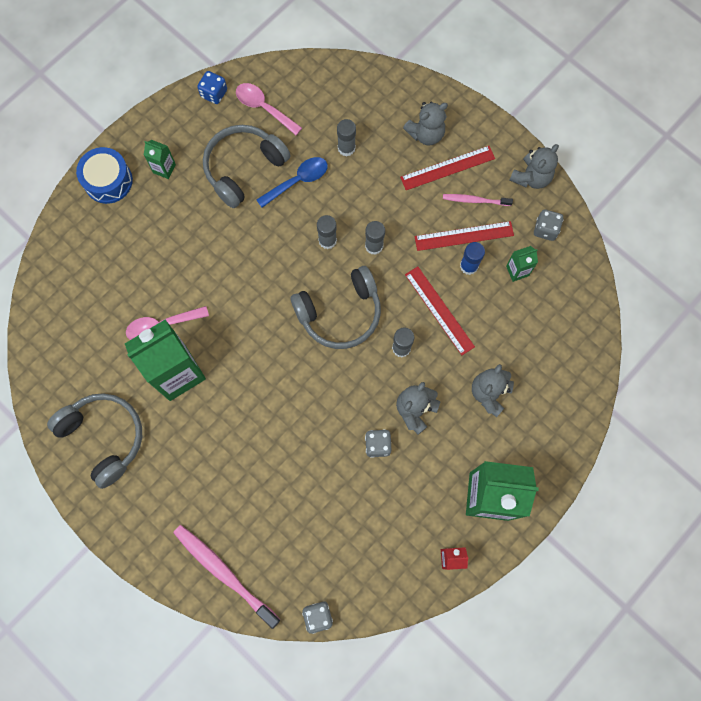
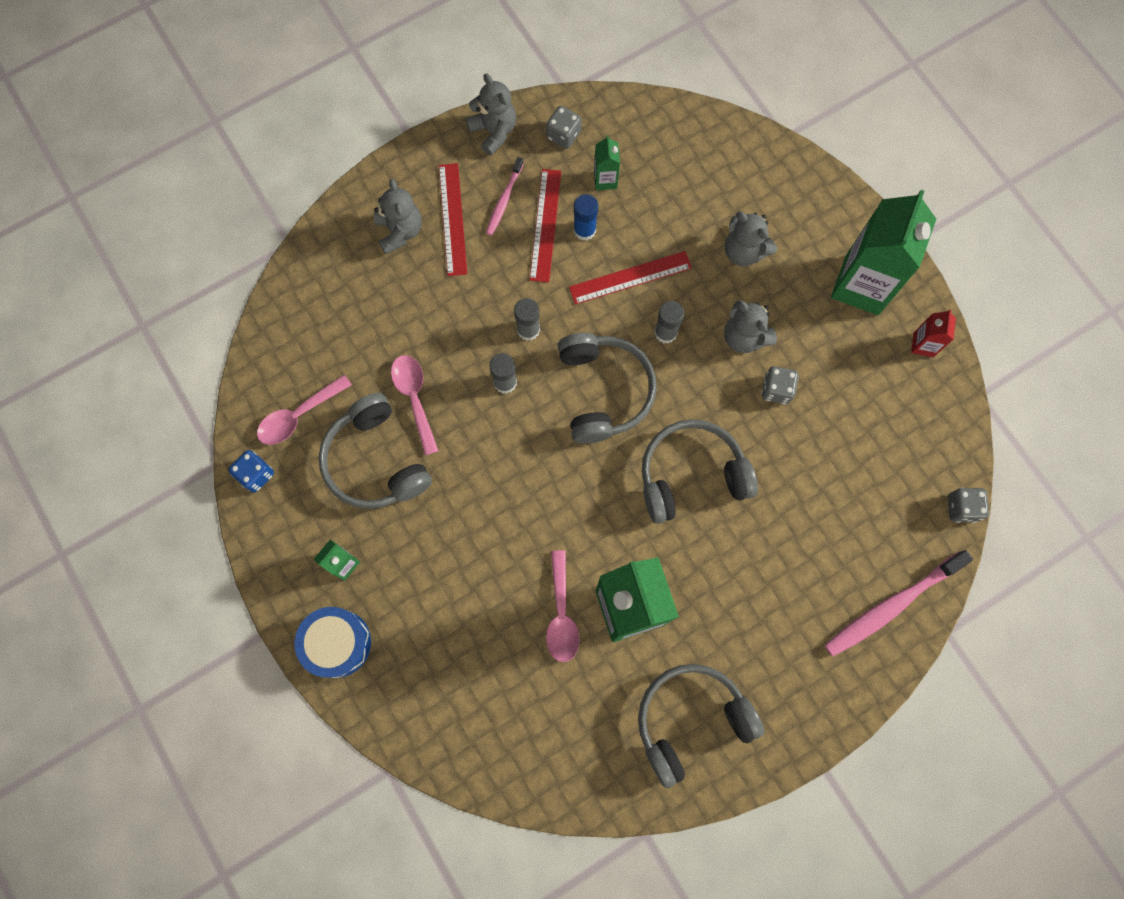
camera: 75 degrees left, 0 degrees up
blue spoon [256,157,328,208] -> pink spoon [391,355,438,455]
grey glue stick [337,119,356,156] -> none
none -> grey headphones [642,419,758,524]

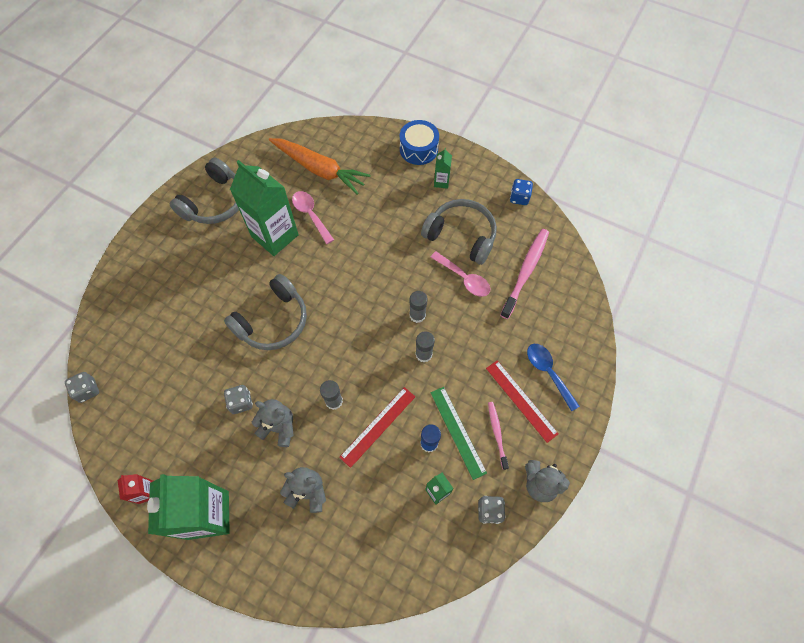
camera: 150 degrees right, 10 degrees down
pink spoon [257,375,352,445] -> none
grey teddy bear [374,179,422,254] -> blue spoon [527,344,580,412]
red ruler [530,169,561,282] -> green ruler [430,387,487,480]
grey headphones [558,333,657,444] -> none
pink toothbrush [825,550,973,657] -> pink toothbrush moved to [500,229,549,319]
none -> orange carrot [269,138,371,194]

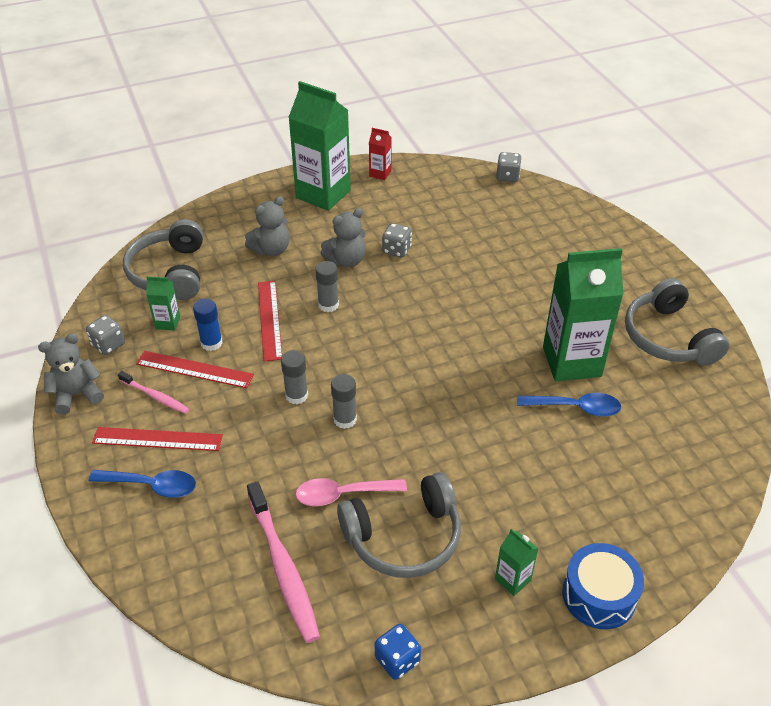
camera: 130 degrees right, 20 degrees down
grey headphones [224,274,307,350] -> grey headphones moved to [123,219,203,300]
orange carrot [269,138,371,194] -> none
pink spoon [292,191,334,244] -> blue spoon [517,393,621,417]
green ruler [430,387,487,480] -> red ruler [136,351,254,388]

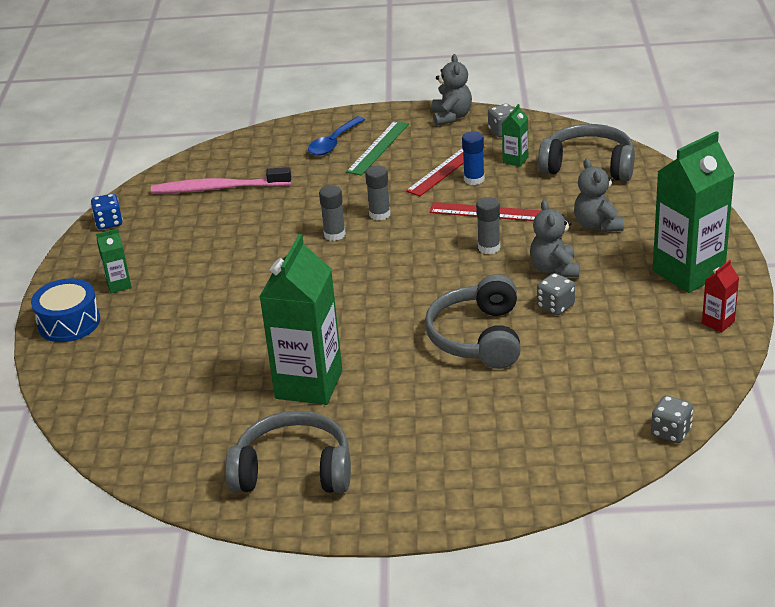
camera: 115 degrees right, 10 degrees down
red ruler [92,427,223,451] -> green ruler [346,121,409,176]
pink toothbrush [118,371,189,414] -> none
pink spoon [295,478,407,506] -> none
grey headphones [337,472,461,578] -> grey headphones moved to [425,274,521,369]
blue spoon [517,393,621,417] -> none

